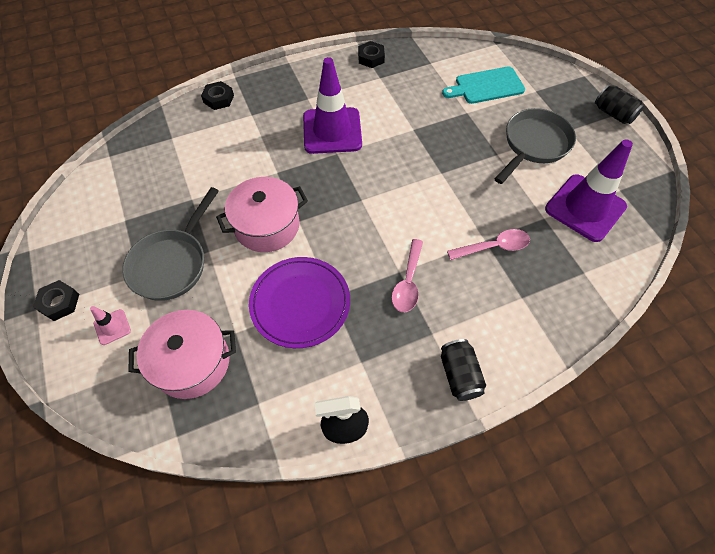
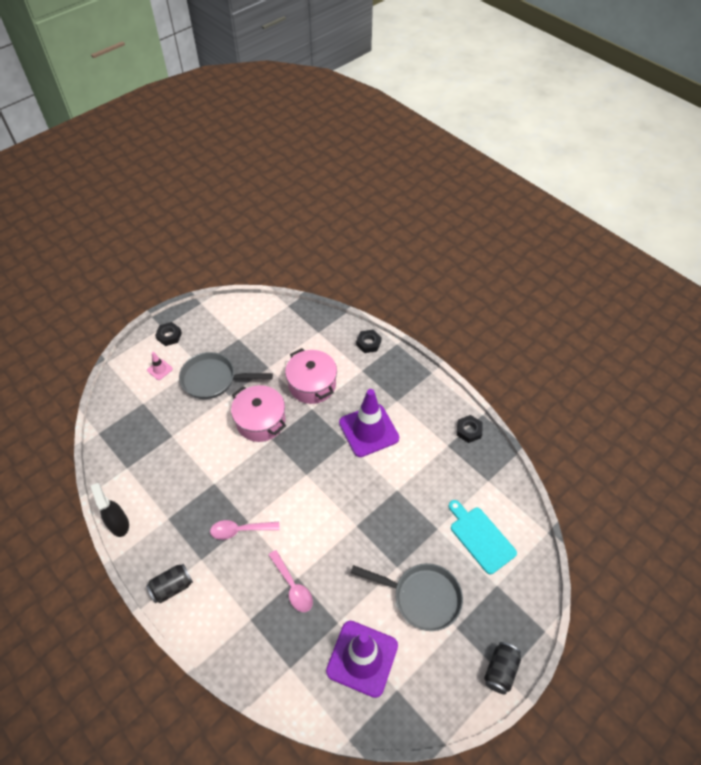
camera: 70 degrees right, 5 degrees down
pink pot [128,310,236,399] -> pink pot moved to [285,348,337,404]
purple plate [249,257,350,348] -> none

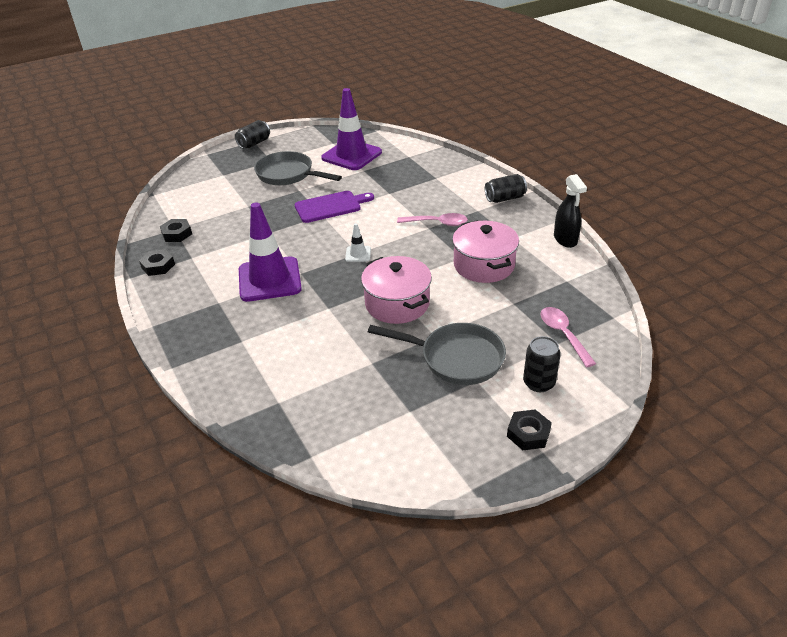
camera: 165 degrees left, 15 degrees down
pink traffic cone [147,352,173,380] -> black can [523,336,561,392]
pink spoon [269,550,313,612] -> pink spoon moved to [540,307,596,367]
pink pot [285,348,337,404] -> pink pot moved to [452,220,519,283]
black nut [356,330,382,353] -> black nut moved to [160,219,192,242]
turquoise cutting board [449,500,517,574] -> none
none -> purple cutting board [295,191,374,223]
none -> white traffic cone [345,223,371,262]

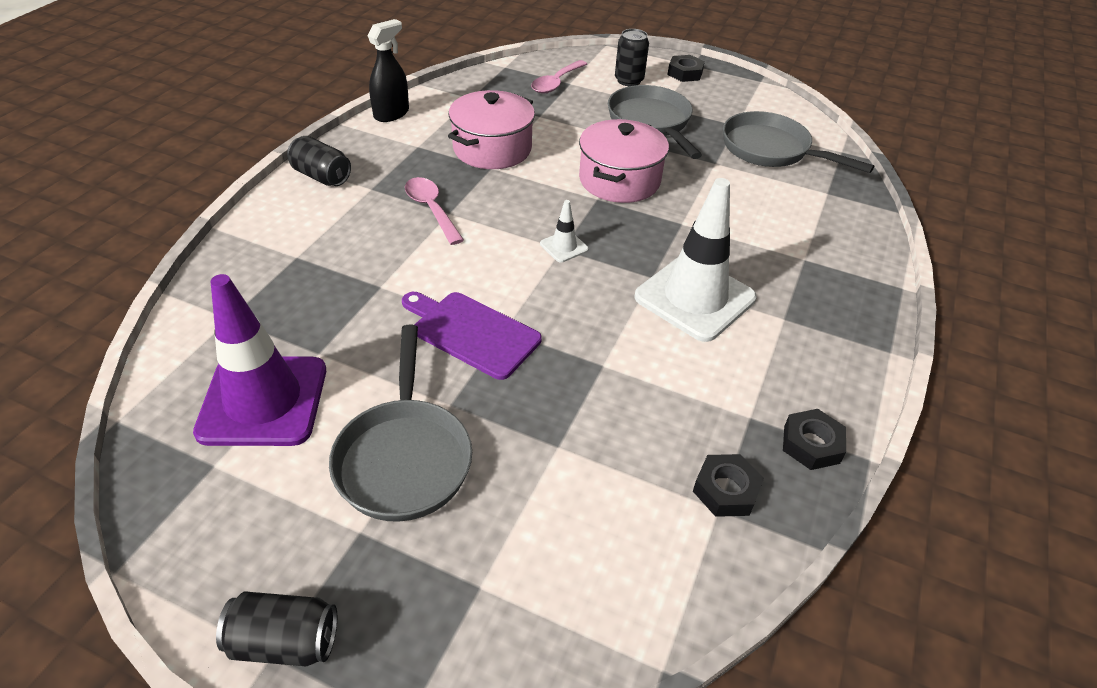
camera: 130 degrees left, 5 degrees up
purple traffic cone [239,202,302,302] -> white traffic cone [634,178,757,342]
none -> grey pan [723,111,875,173]

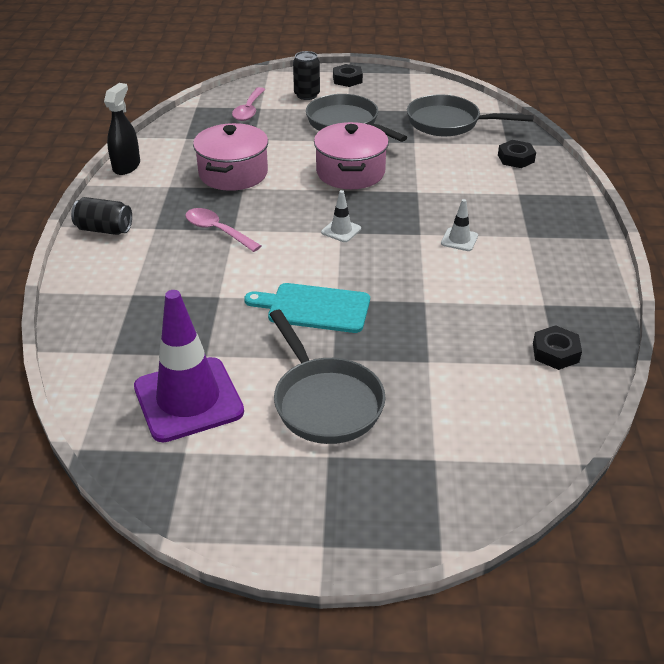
camera: 20 degrees left, 5 degrees down
black can [216,592,337,666] -> none
purple cutting board [402,292,542,380] -> turquoise cutting board [244,283,370,333]
white traffic cone [634,178,757,342] -> white traffic cone [441,199,478,251], size x0.43
black nut [783,409,846,470] -> black nut moved to [498,140,536,168]

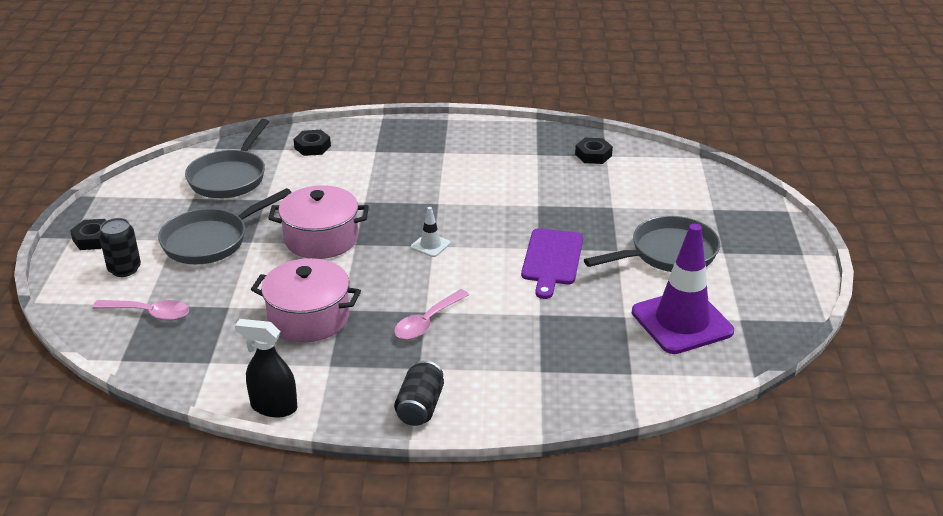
camera: 90 degrees left, 5 degrees down
turquoise cutting board [244,283,370,333] -> purple cutting board [521,228,583,299]
white traffic cone [441,199,478,251] -> none

